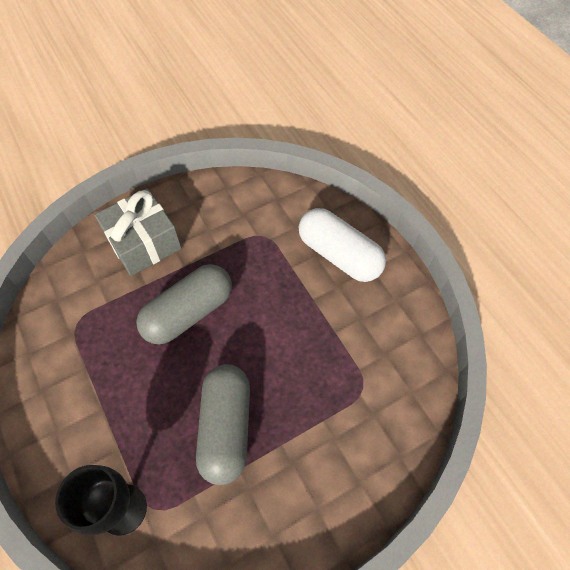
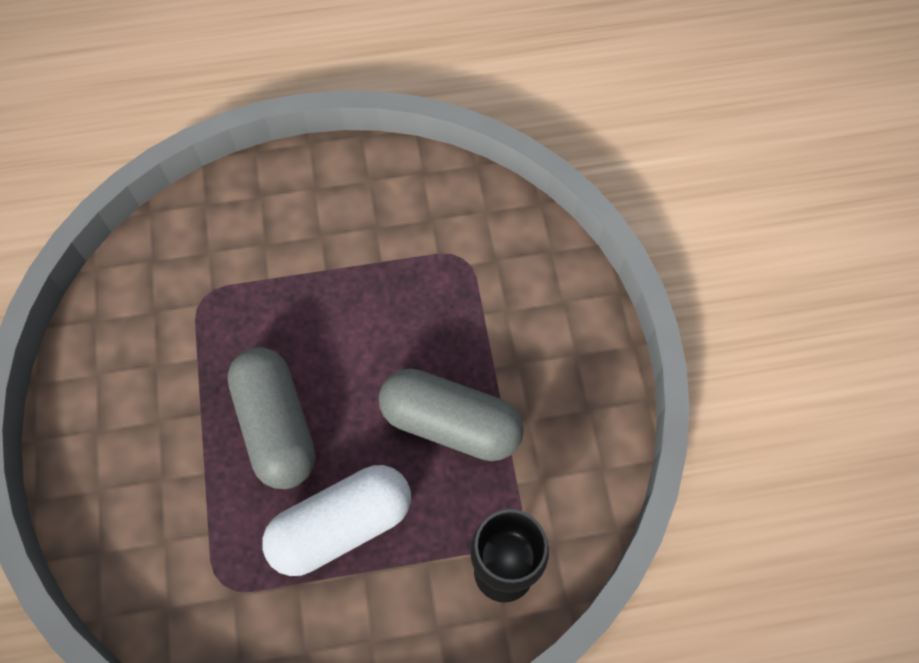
camera: 70 degrees left, 5 degrees up
grey gift [95,188,182,276] -> none
white capsule [298,208,386,282] -> white capsule moved to [262,465,411,576]

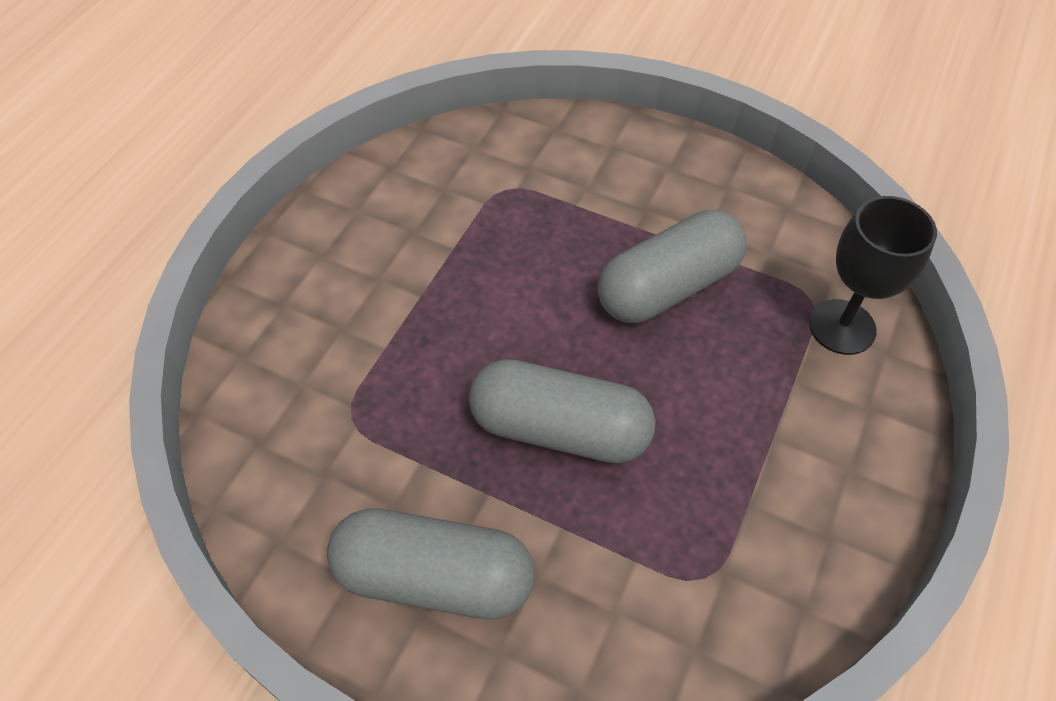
camera: 55 degrees left, 10 degrees down
white capsule [262,465,411,576] -> none
none -> grey capsule [327,508,534,620]

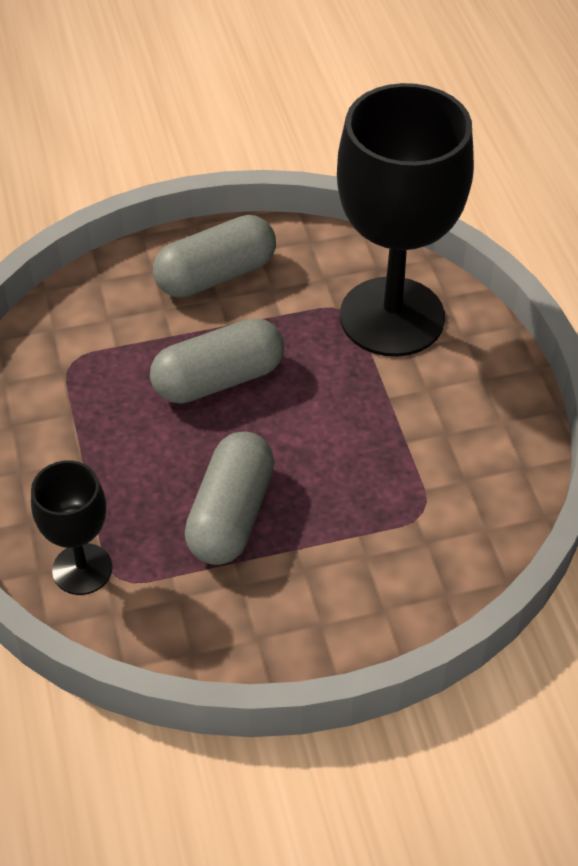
camera: 140 degrees right, 5 degrees down
none -> black goblet [337,83,474,357]

